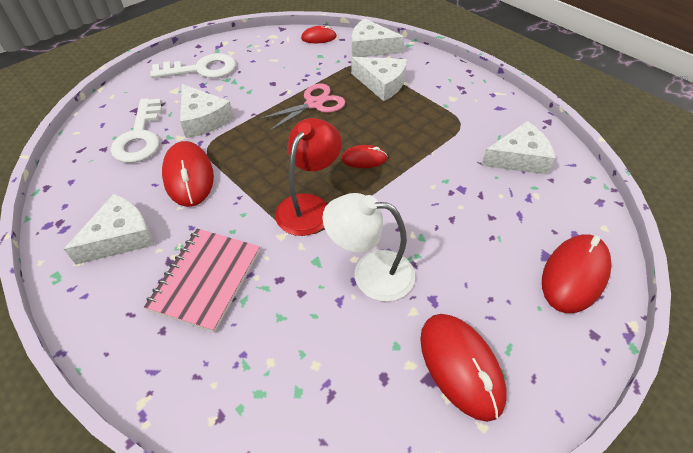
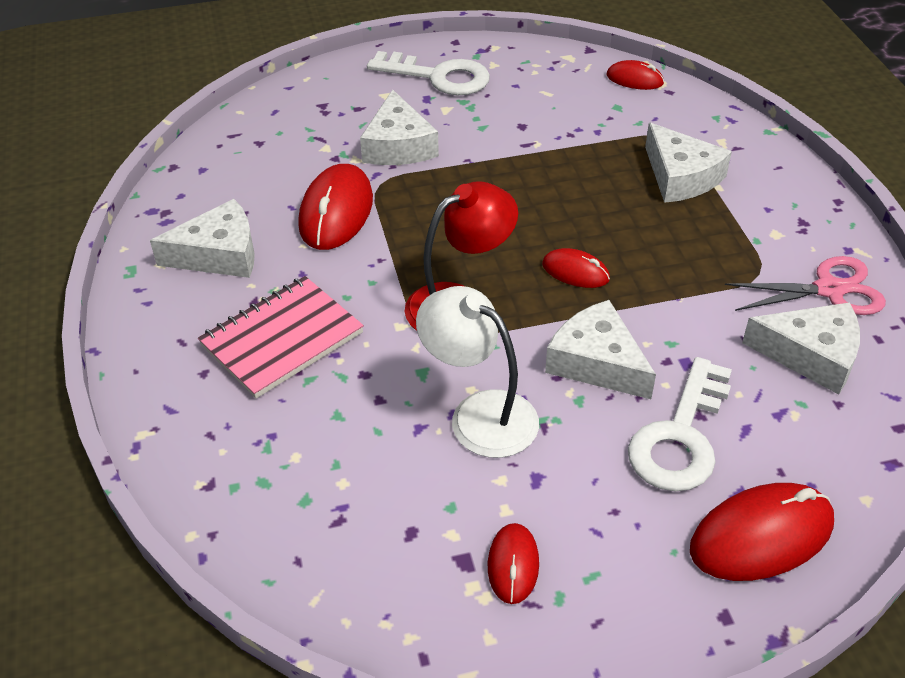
camera: 30 degrees right, 5 degrees down
white key [111,98,162,163] -> white key moved to [628,357,732,492]
pink scissors [258,84,345,132] -> pink scissors moved to [725,256,886,315]
white cheese [352,18,404,57] -> white cheese moved to [545,300,656,399]
red mouse [420,314,506,422] -> red mouse [488,523,539,604], size x0.55

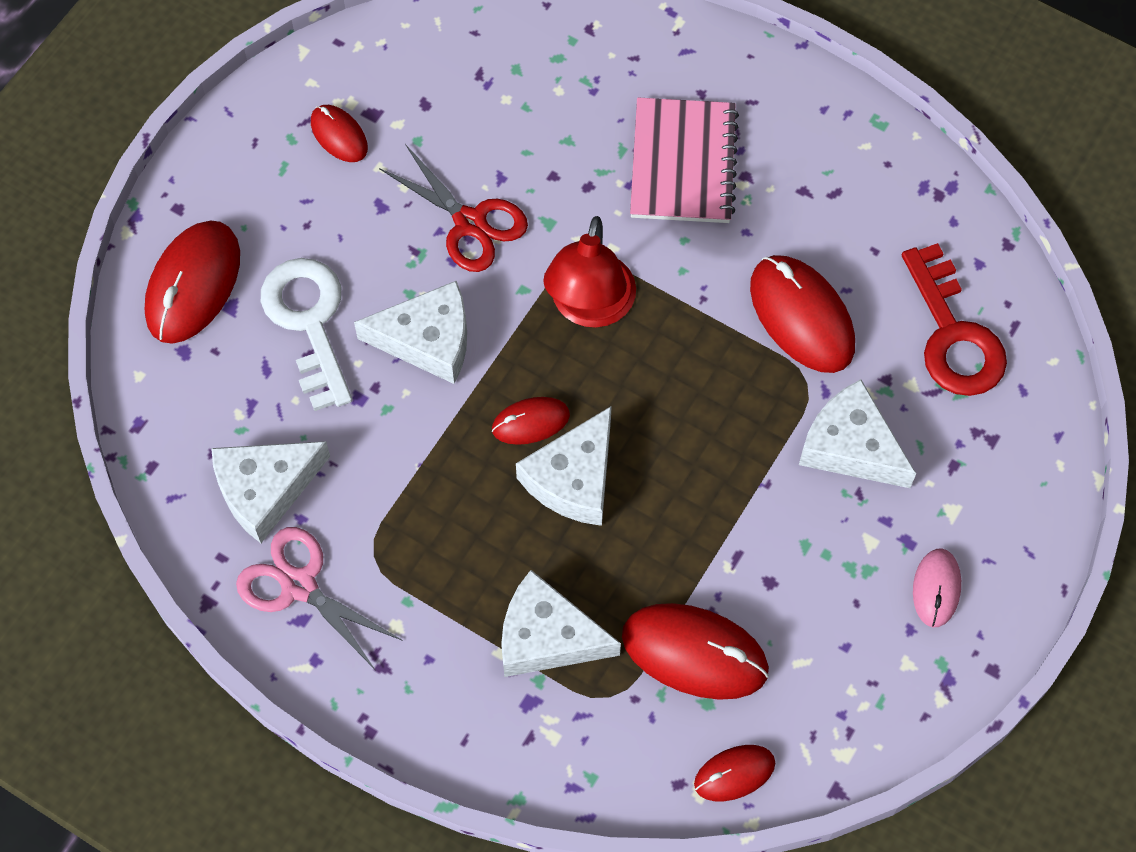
camera: 135 degrees right, 20 degrees up
white cheese [150,199,255,278] -> white cheese moved to [516,406,612,526]
white key [367,51,490,95] -> pink mouse [913,549,961,627]
white lamp [416,286,539,458] -> red scissors [379,144,528,272]
pink scissors [725,256,886,315] -> pink scissors turned 90 degrees clockwise [236,527,403,669]
none -> red mouse [622,603,769,700]
none -> red key [902,243,1007,396]

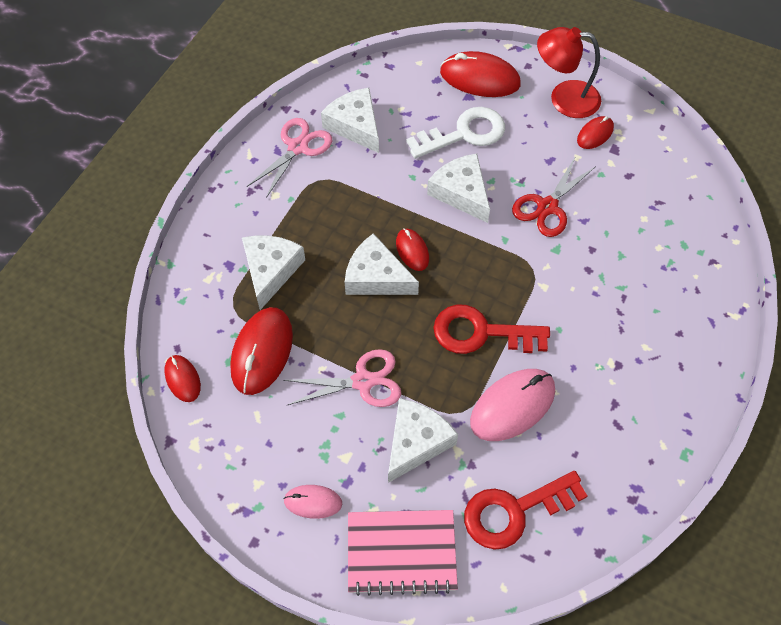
camera: 85 degrees right, 5 degrees down
white cheese [354,281,467,384] -> white cheese turned 150 degrees clockwise [427,154,490,223]
red lamp [543,216,636,328] -> red lamp moved to [537,27,601,118]
pink notebook [630,98,739,223] -> pink notebook moved to [348,510,458,596]
red mouse [750,255,855,373] -> pink mouse [470,369,555,441]
none -> pink scissors [283,349,401,407]
none -> red key [433,304,550,354]

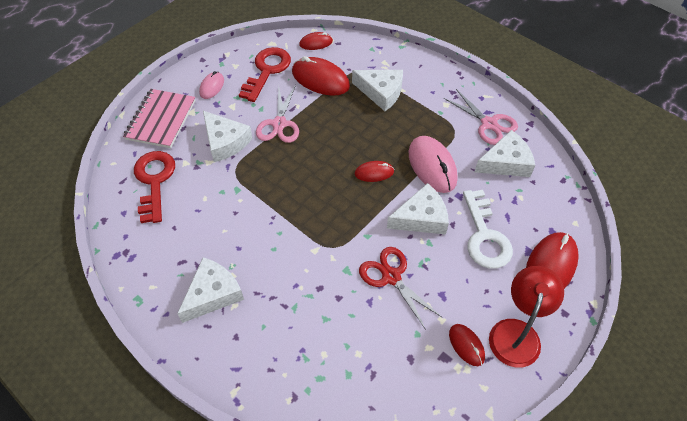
camera: 105 degrees right, 5 degrees down
white cheese [345,233,419,295] -> white cheese moved to [177,257,244,323]
red key [433,304,550,354] -> red key moved to [239,47,291,102]
pink mouse [470,369,555,441] -> pink mouse moved to [409,136,458,193]

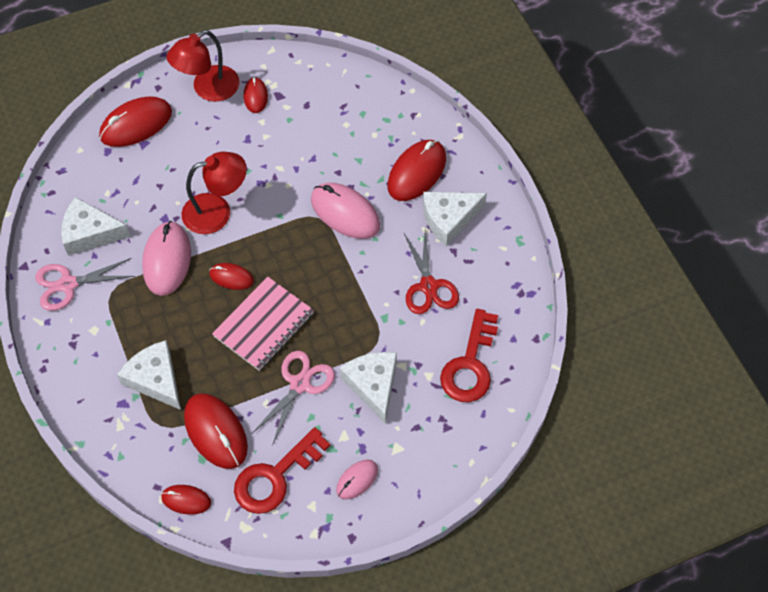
camera: 155 degrees left, 5 degrees up
pink notebook [123,89,196,148] -> pink notebook moved to [212,277,314,371]
red scissors [359,247,443,330] -> red scissors moved to [404,230,459,314]
white cheese [387,183,449,235] -> red lamp [181,152,247,234]
pink scissors [444,89,518,145] -> pink scissors turned 90 degrees counterclockwise [35,258,136,311]
white key [463,190,513,269] -> none
none -> pink mouse [311,183,380,239]
none -> red mouse [387,140,446,201]

